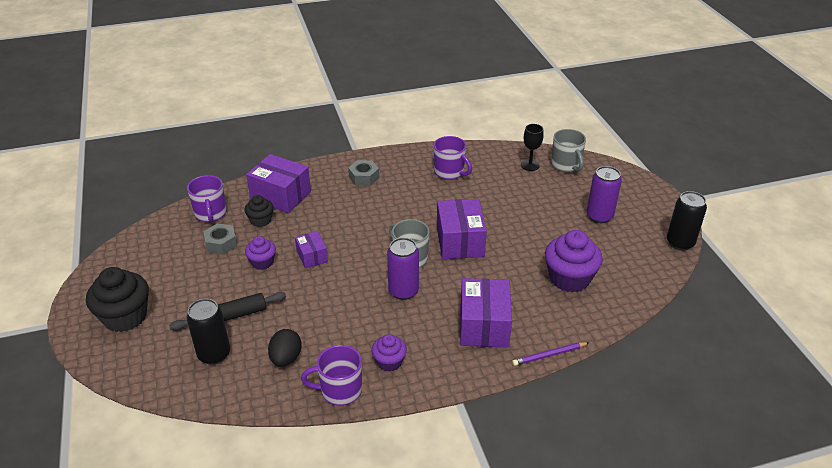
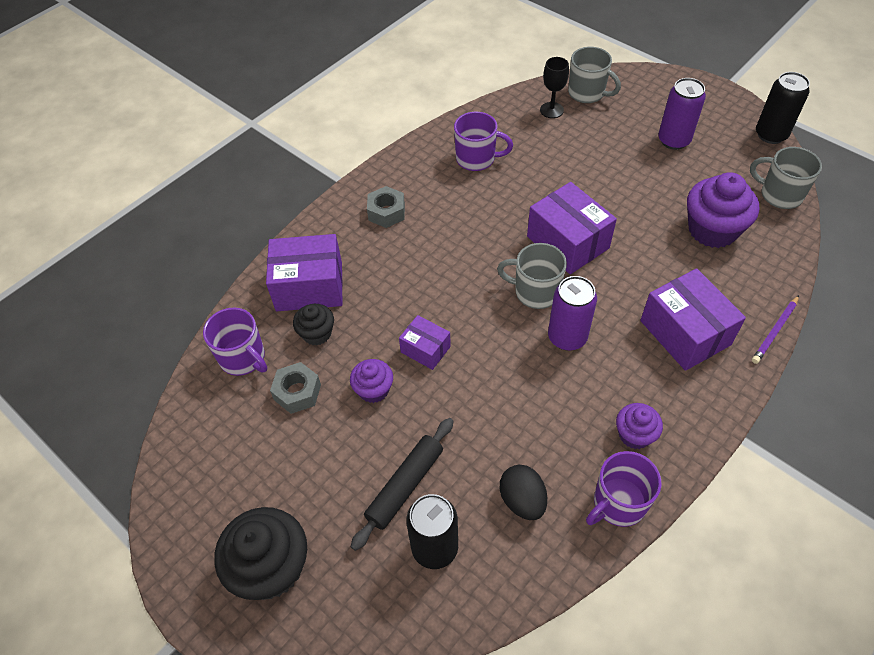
camera: 30 degrees left, 15 degrees up
none -> grey mug [750,147,822,209]

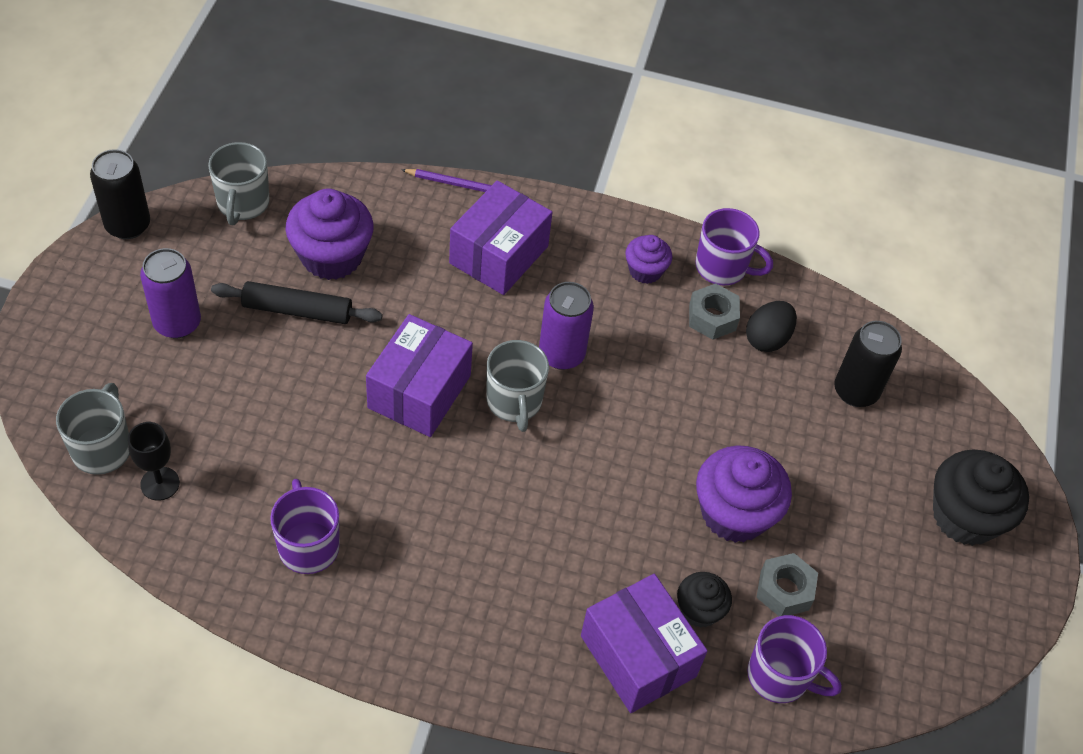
camera: 125 degrees left, 0 degrees up
purple mug [203,307,267,376] -> purple mug turned 105 degrees clockwise [747,615,842,703]
purple cupcake [350,359,393,403] -> purple cupcake [696,445,792,543], size x1.80
black rolling pin [351,418,453,551] -> black rolling pin moved to [211,281,383,324]
grey nut [367,186,405,228] -> grey nut moved to [689,283,740,340]
purple box [399,315,451,370] -> none

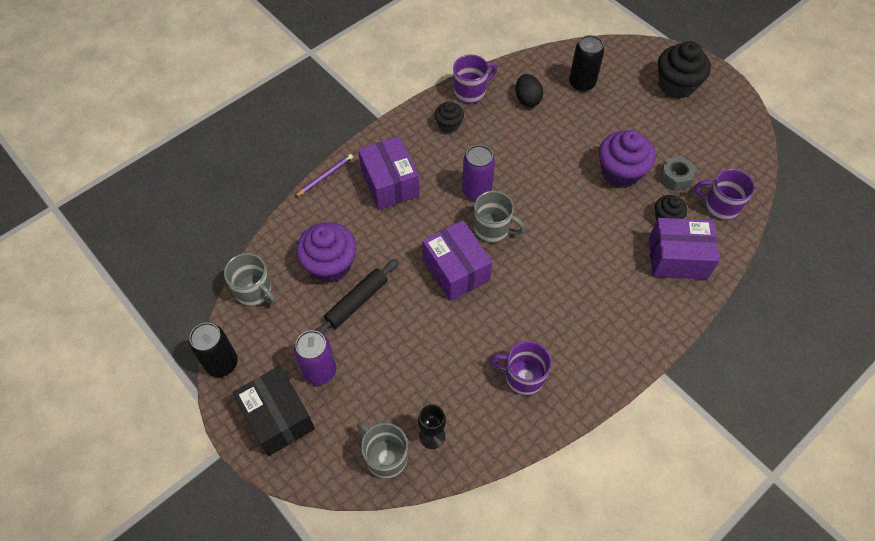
camera: 50 degrees left, 5 degrees up
purple cupcake [625,235,672,284] -> black cupcake [435,101,464,133]
grey nut [689,283,740,340] -> none
purple mug [747,615,842,703] -> purple mug turned 135 degrees counterclockwise [694,169,755,220]
none -> black box [233,366,315,456]

